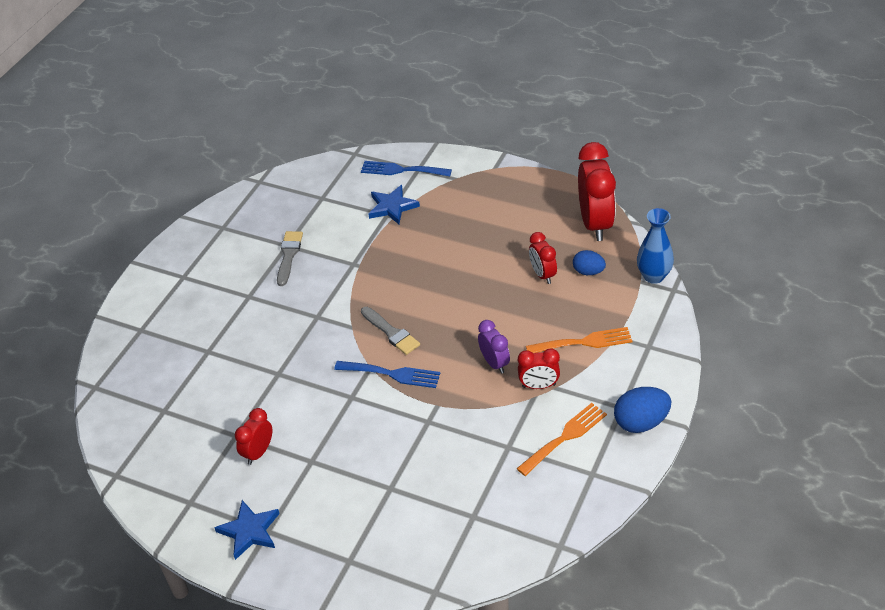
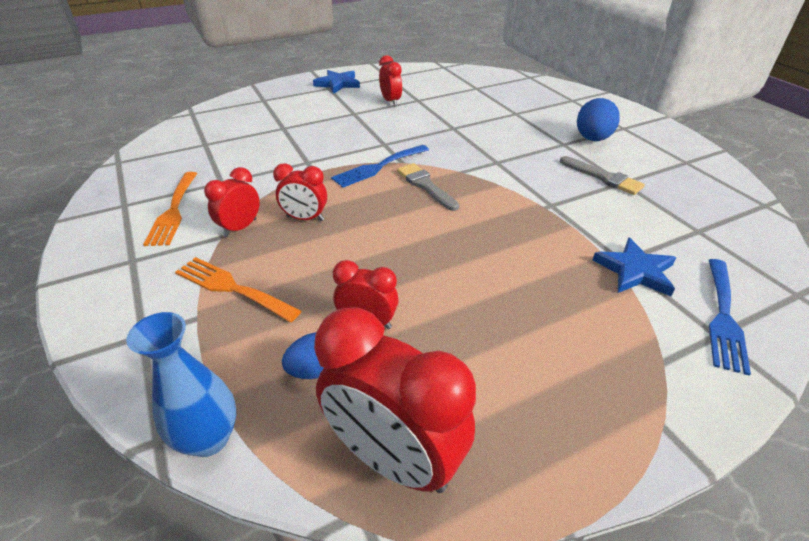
camera: 125 degrees right, 5 degrees down
blue fork [361,161,452,176] -> blue fork turned 150 degrees clockwise [709,259,751,375]
grey brush [361,307,420,355] -> grey brush turned 60 degrees clockwise [397,163,459,211]
purple clock [478,320,510,374] -> red clock [273,163,327,221]
orange fork [526,327,632,353] -> orange fork turned 90 degrees clockwise [175,257,301,322]
blue egg [614,387,671,433] -> blue egg moved to [577,98,620,141]

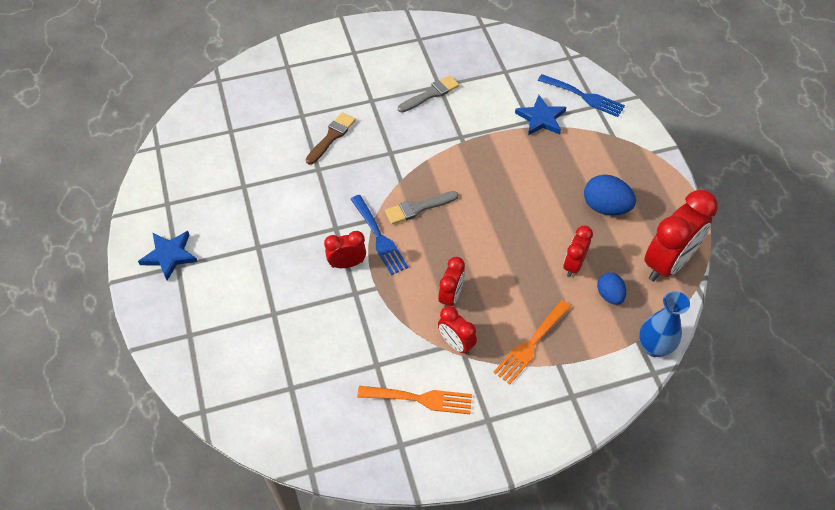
camera: 80 degrees left, 15 degrees up
red clock [379,55,402,106] -> red clock moved to [324,231,366,268]
blue egg [577,98,620,141] -> blue egg moved to [584,175,636,215]
none -> brown brush [306,112,356,165]

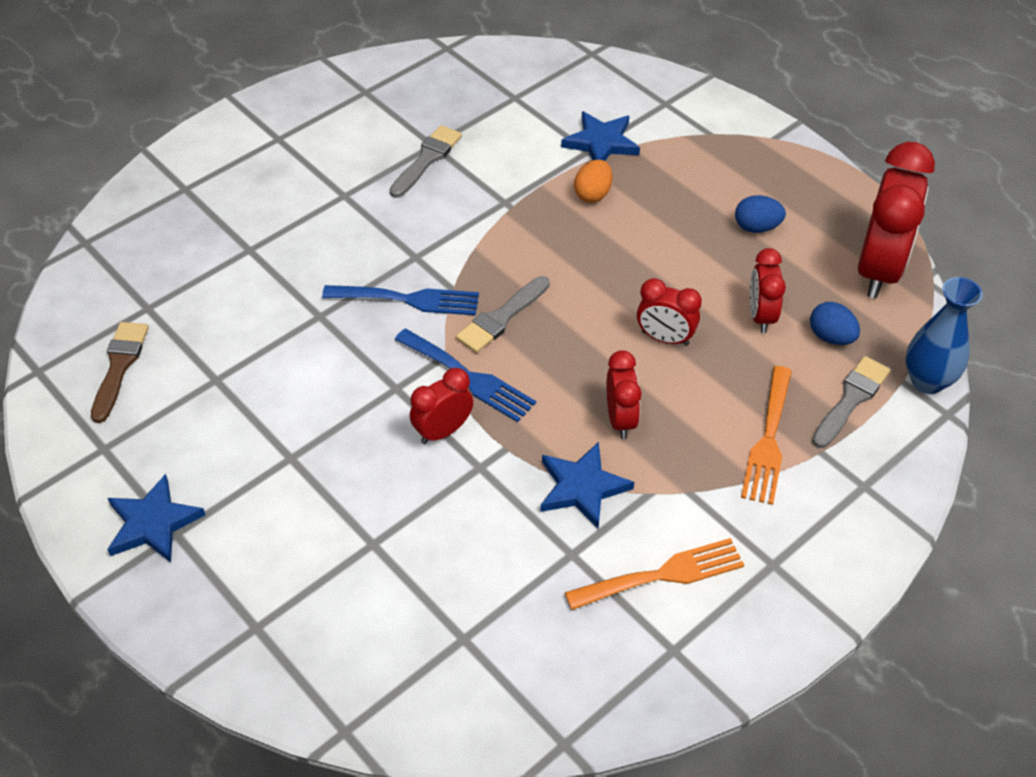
camera: 25 degrees left, 5 degrees down
brown brush [306,112,356,165] -> brown brush moved to [91,322,149,423]
red clock [438,306,477,355] -> red clock moved to [637,278,702,346]
blue fork [538,74,625,117] -> blue fork moved to [322,285,479,316]
blue egg [584,175,636,215] -> blue egg [735,195,786,233], size x0.64
none -> blue star [541,442,634,529]
none -> orange egg [574,160,612,203]
none -> grey brush [812,356,890,448]

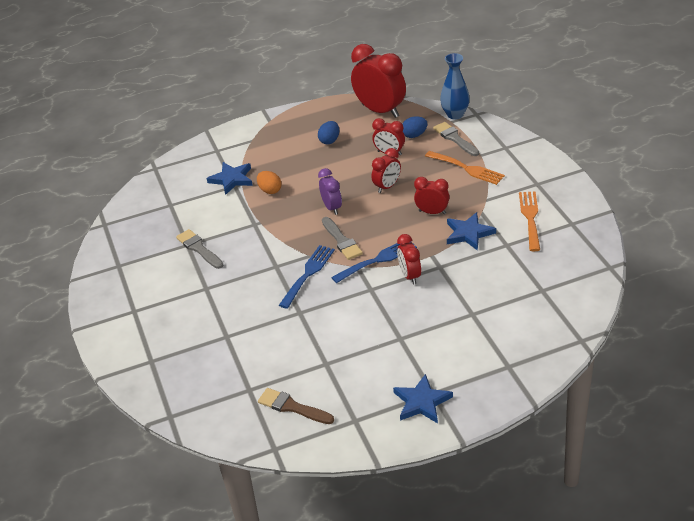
camera: 65 degrees left, 10 degrees down
none -> purple clock [318,168,342,215]

